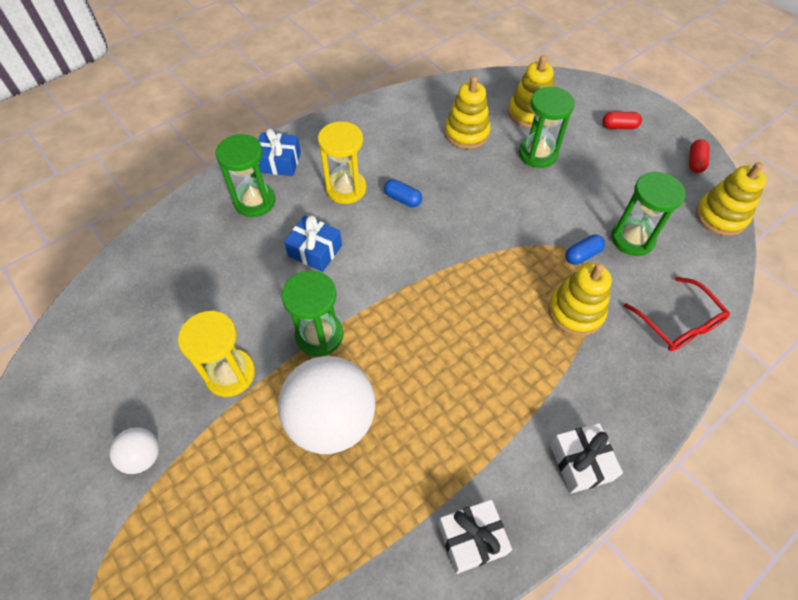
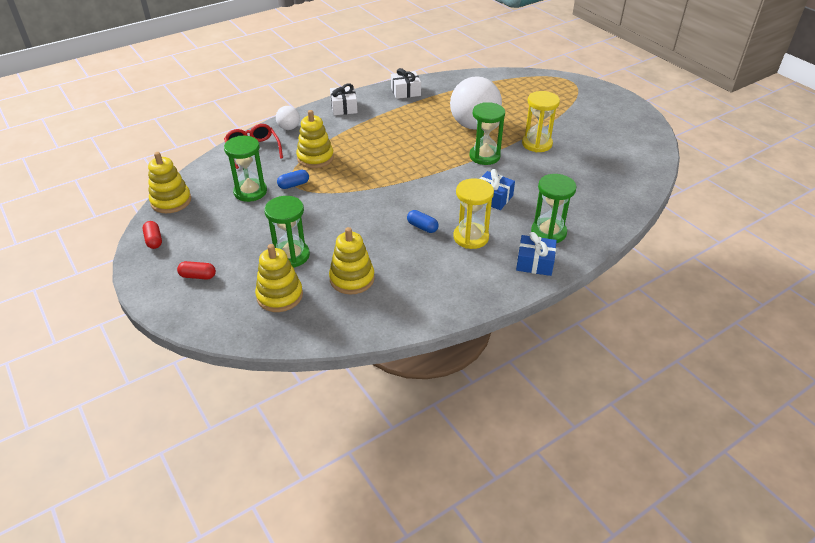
camera: 175 degrees left, 15 degrees down
white ball [109,427,159,474] -> white ball moved to [276,106,300,130]
red capsule [689,139,709,173] -> red capsule turned 45 degrees counterclockwise [143,221,162,249]

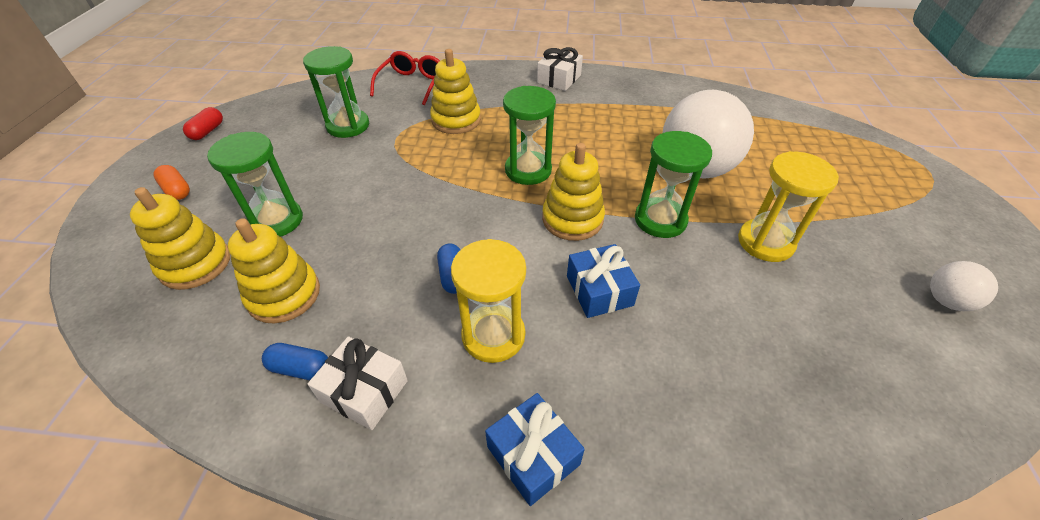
camera: 40 degrees right, 5 degrees up
yellow stacking toy [148,152,191,213] -> yellow stacking toy moved to [542,143,605,241]
red capsule [177,261,216,279] -> orange capsule [154,165,190,200]
white ball [276,106,300,130] -> white ball moved to [930,261,998,311]
blue capsule [277,170,309,189] -> blue capsule moved to [262,343,328,380]
white gift [391,68,421,99] -> white gift moved to [308,336,408,430]
green hourglass [531,174,577,243] -> green hourglass moved to [503,86,556,185]

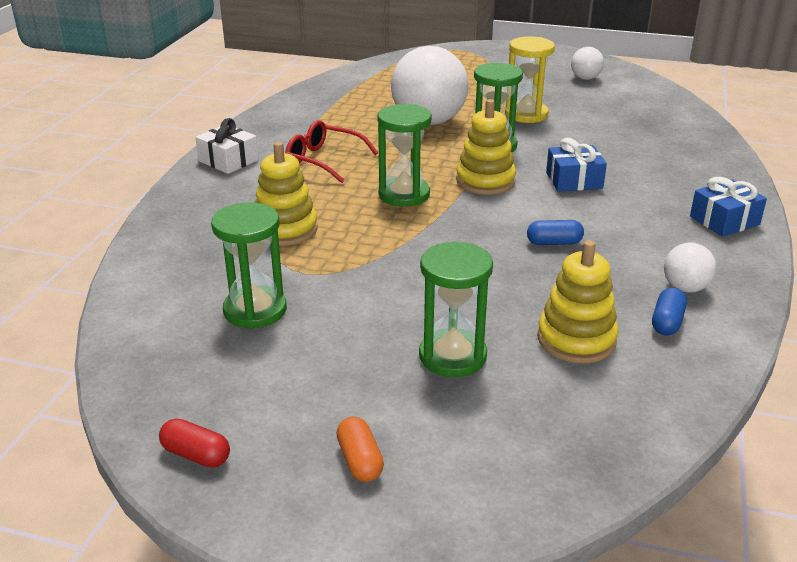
camera: 80 degrees left, 15 degrees down
yellow stacking toy [130,187,230,290] -> none
orange capsule [154,165,190,200] -> orange capsule turned 75 degrees counterclockwise [336,416,384,482]
white gift [308,336,408,430] -> white ball [664,243,716,293]
red glasses [370,51,440,105] -> red glasses moved to [285,120,378,183]
yellow hourglass [451,239,526,363] -> none

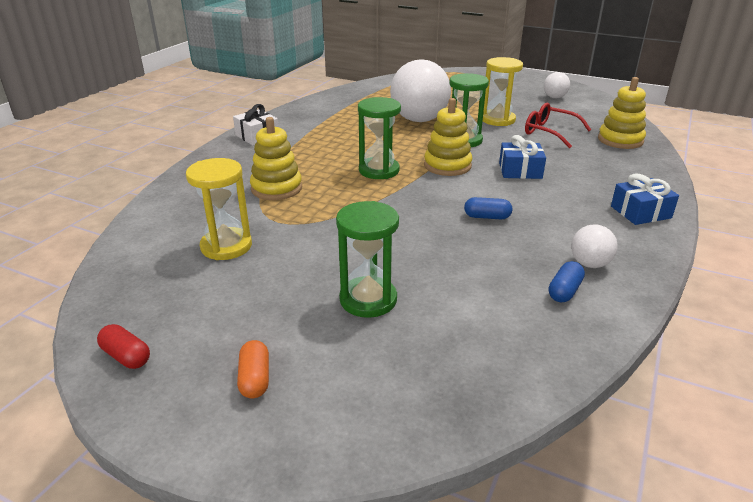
camera: 10 degrees right, 0 degrees up
green hourglass [211,202,287,329] -> yellow hourglass [186,158,252,260]
red glasses [285,120,378,183] -> red glasses moved to [525,103,591,148]
yellow stacking toy [537,240,619,363] -> yellow stacking toy moved to [598,77,646,149]

